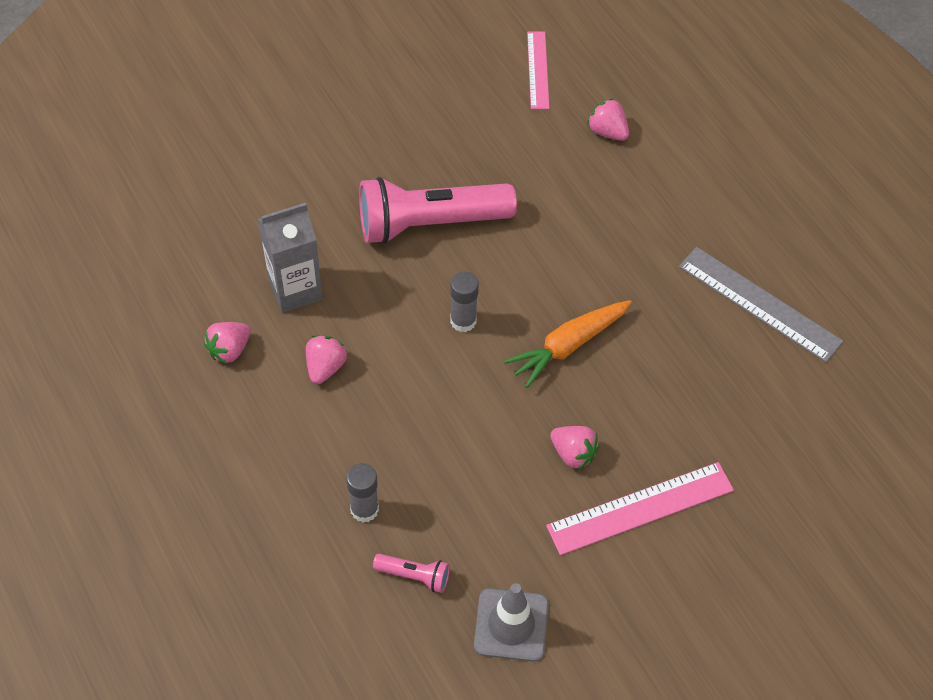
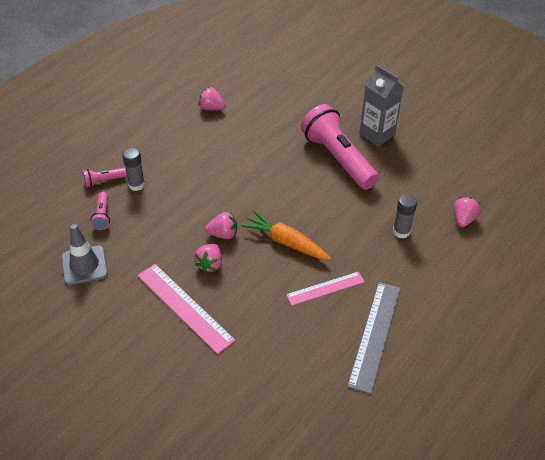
camera: 70 degrees right, 10 degrees down
grey carton [258,203,323,313] -> grey carton moved to [359,65,403,147]
pink strawberry [306,335,347,384] -> pink strawberry moved to [205,212,237,239]
grey glue stick [450,271,479,332] -> grey glue stick moved to [393,194,417,239]
pink ruler [527,32,549,109] -> pink ruler moved to [286,272,365,306]
none -> pink flashlight [83,168,127,187]

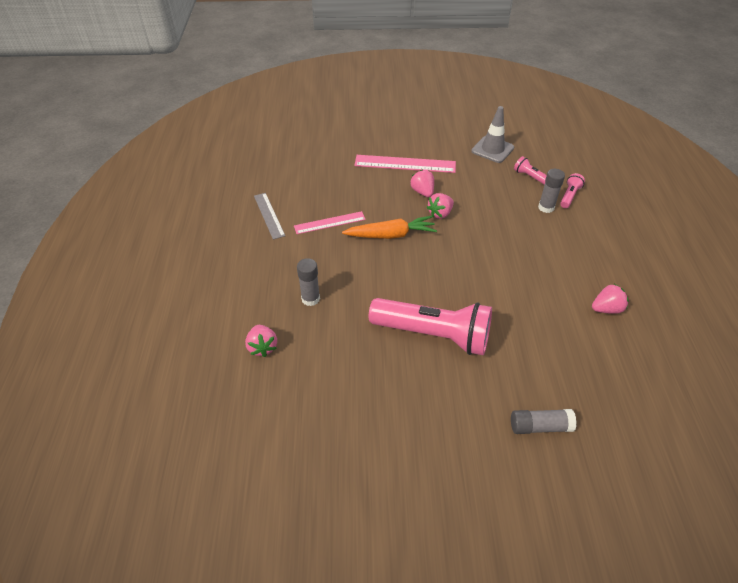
camera: 140 degrees right, 0 degrees up
pink ruler [286,272,365,306] -> pink ruler turned 45 degrees clockwise [294,211,366,234]
grey ruler [347,282,401,394] -> grey ruler [254,193,285,240], size x0.64
grey carton [359,65,403,147] -> none
none -> grey glue stick [511,409,577,434]

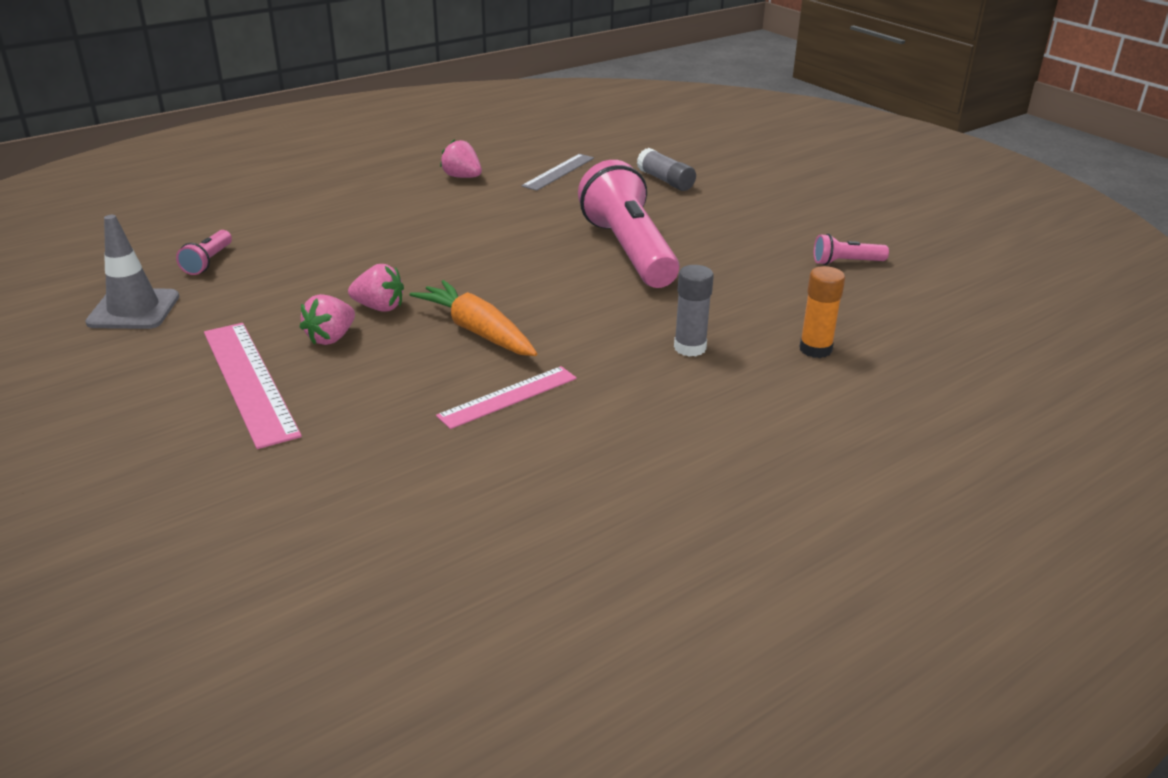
camera: 125 degrees left, 15 degrees down
pink strawberry [245,325,277,357] -> orange glue stick [799,266,845,358]
grey ruler [254,193,285,240] -> grey ruler moved to [522,154,594,191]
pink ruler [294,211,366,234] -> pink ruler turned 75 degrees counterclockwise [436,366,577,429]
grey glue stick [538,169,565,213] -> none
pink flashlight [560,173,585,208] -> pink flashlight moved to [814,234,889,265]

